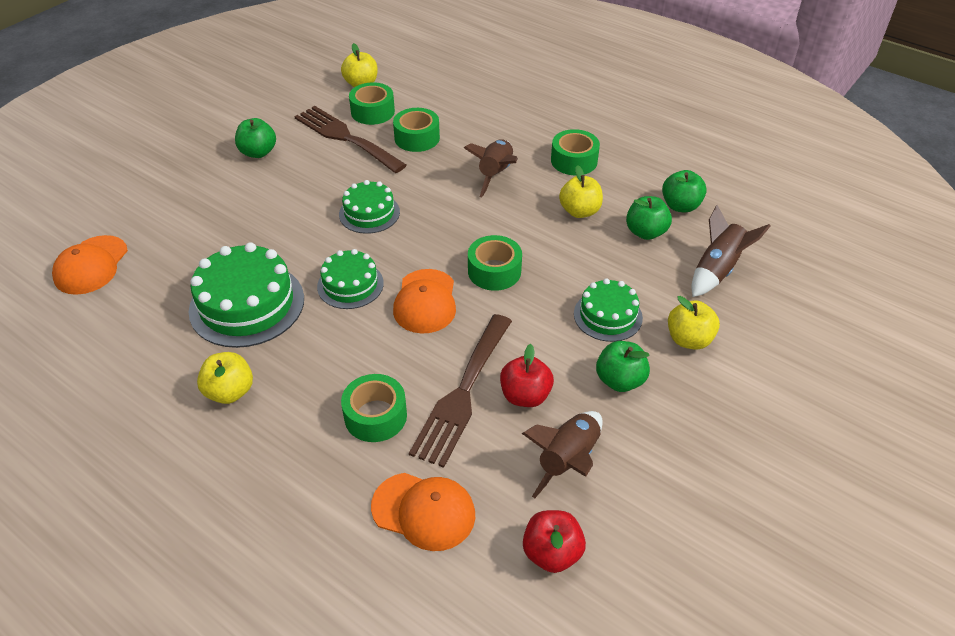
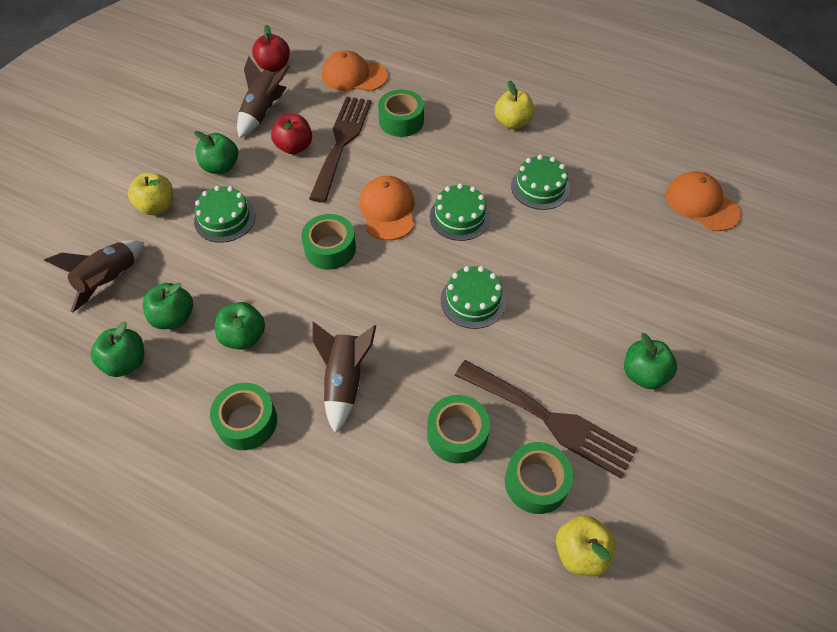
camera: 170 degrees right, 10 degrees up
orange cap [52,235,128,295] -> orange cap turned 45 degrees counterclockwise [666,171,741,231]
green cake [189,242,304,348] -> green cake [511,155,570,210], size x0.60
yellow apple [559,165,603,218] -> green apple [215,302,265,350]

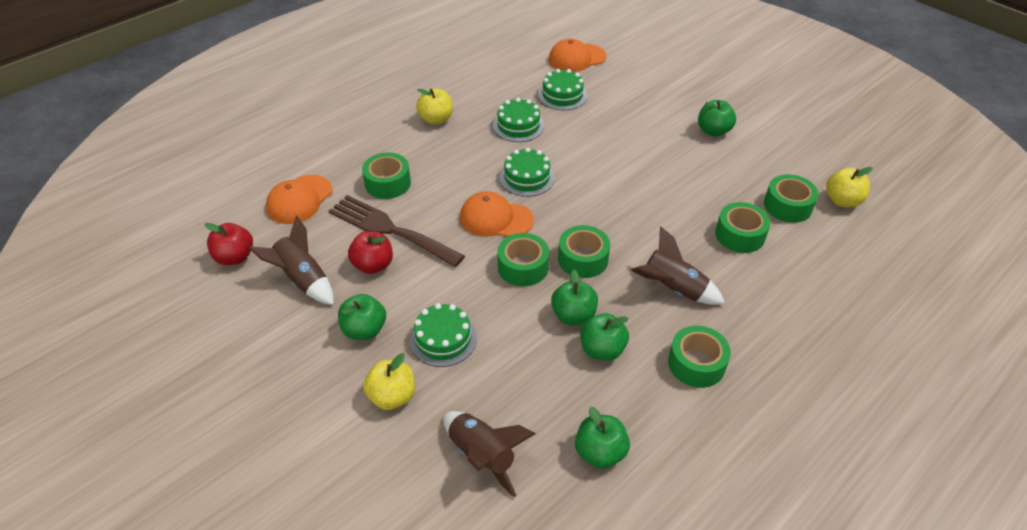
camera: 70 degrees left, 10 degrees down
green apple [143,282,193,329] -> green apple moved to [551,270,598,325]
green cake [441,266,506,329] -> green cake moved to [538,69,587,110]
brown fork [455,360,637,479] -> none
none -> green tape [558,225,610,278]

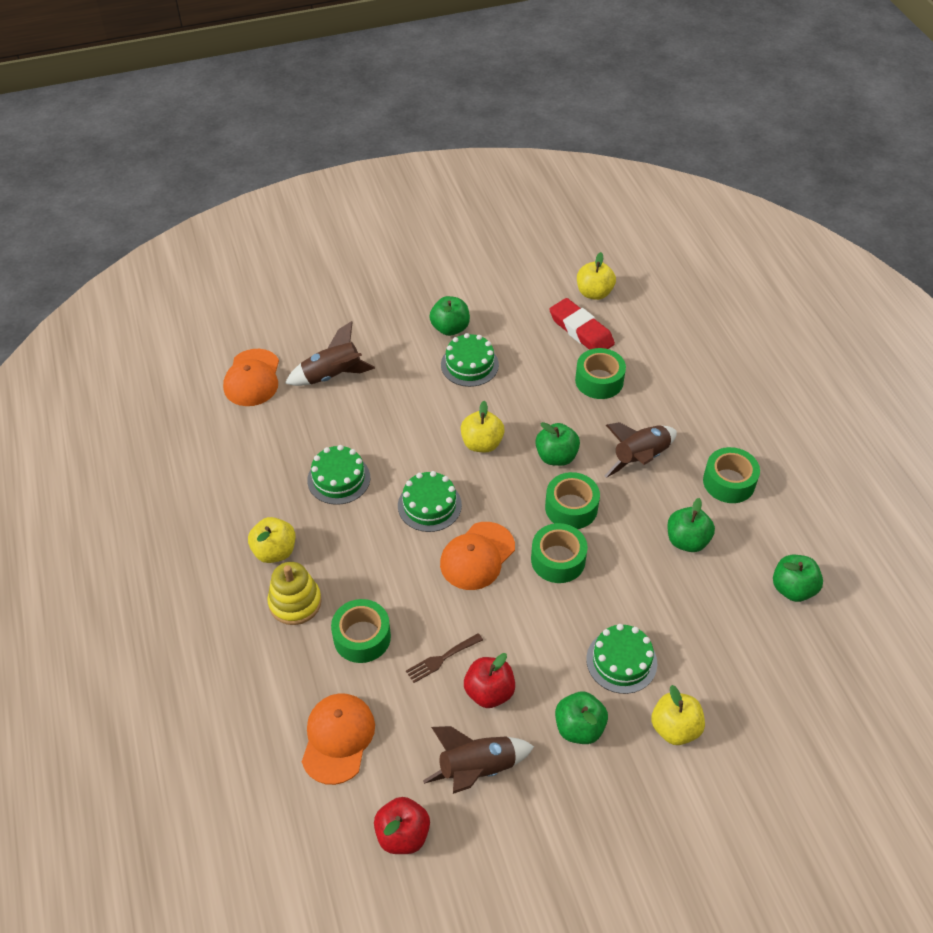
camera: 65 degrees left, 5 degrees up
orange cap [266,175,333,224] -> orange cap turned 135 degrees counterclockwise [302,693,375,785]
brown fork [329,195,465,267] -> brown fork [406,633,483,683], size x0.45
brown rocket [443,411,536,497] -> brown rocket moved to [285,321,375,386]
green cake [538,69,587,110] -> green cake moved to [441,333,499,387]
green apple [551,270,598,325] -> green apple moved to [535,422,580,466]
green tape [764,174,818,223] -> red eraser [549,298,615,350]
none -> yellow stacking toy [267,562,322,625]
none -> yellow apple [461,401,505,452]

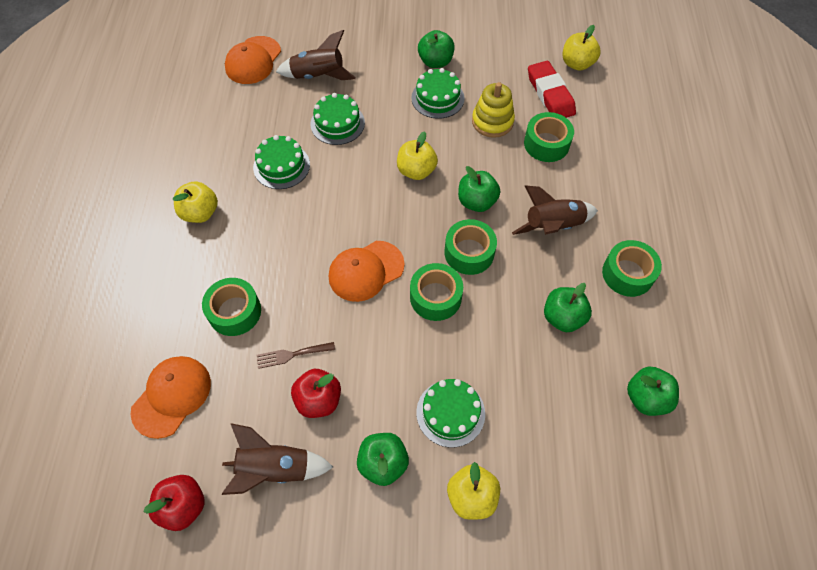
camera: 20 degrees right, 10 degrees up
yellow stacking toy [267,562,322,625] -> yellow stacking toy moved to [472,82,515,138]
green cake [398,471,462,532] -> green cake moved to [311,93,365,145]

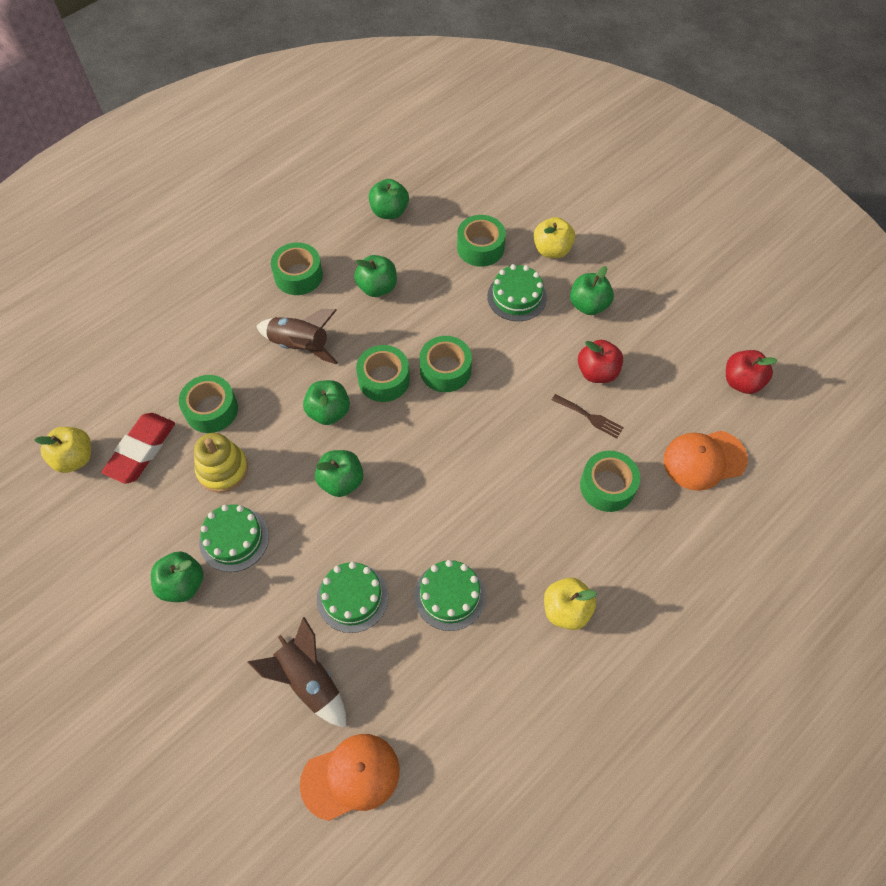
camera: 135 degrees left, 0 degrees up
brown rocket [222,423,333,495] -> none
orange cap [329,241,405,302] -> none
yellow apple [397,131,438,180] -> green apple [315,450,363,497]
none -> green tape [457,215,506,267]

